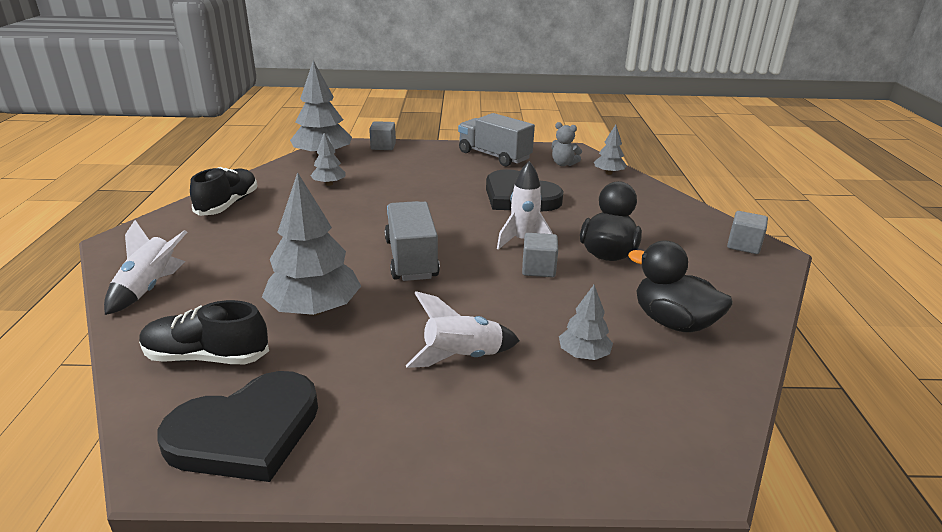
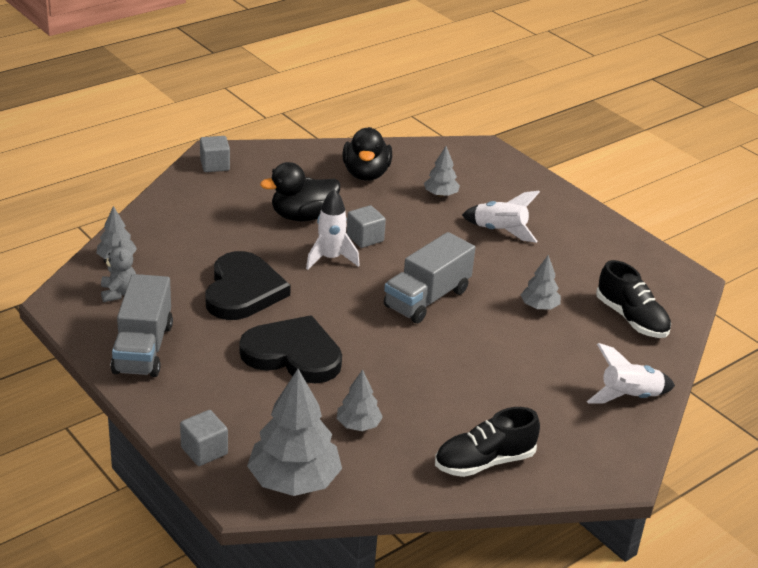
camera: 130 degrees left, 5 degrees up
black heart [157,371,318,482] -> black heart moved to [239,315,342,383]
grey tree [262,172,361,315] -> grey tree [521,255,561,310], size x0.52

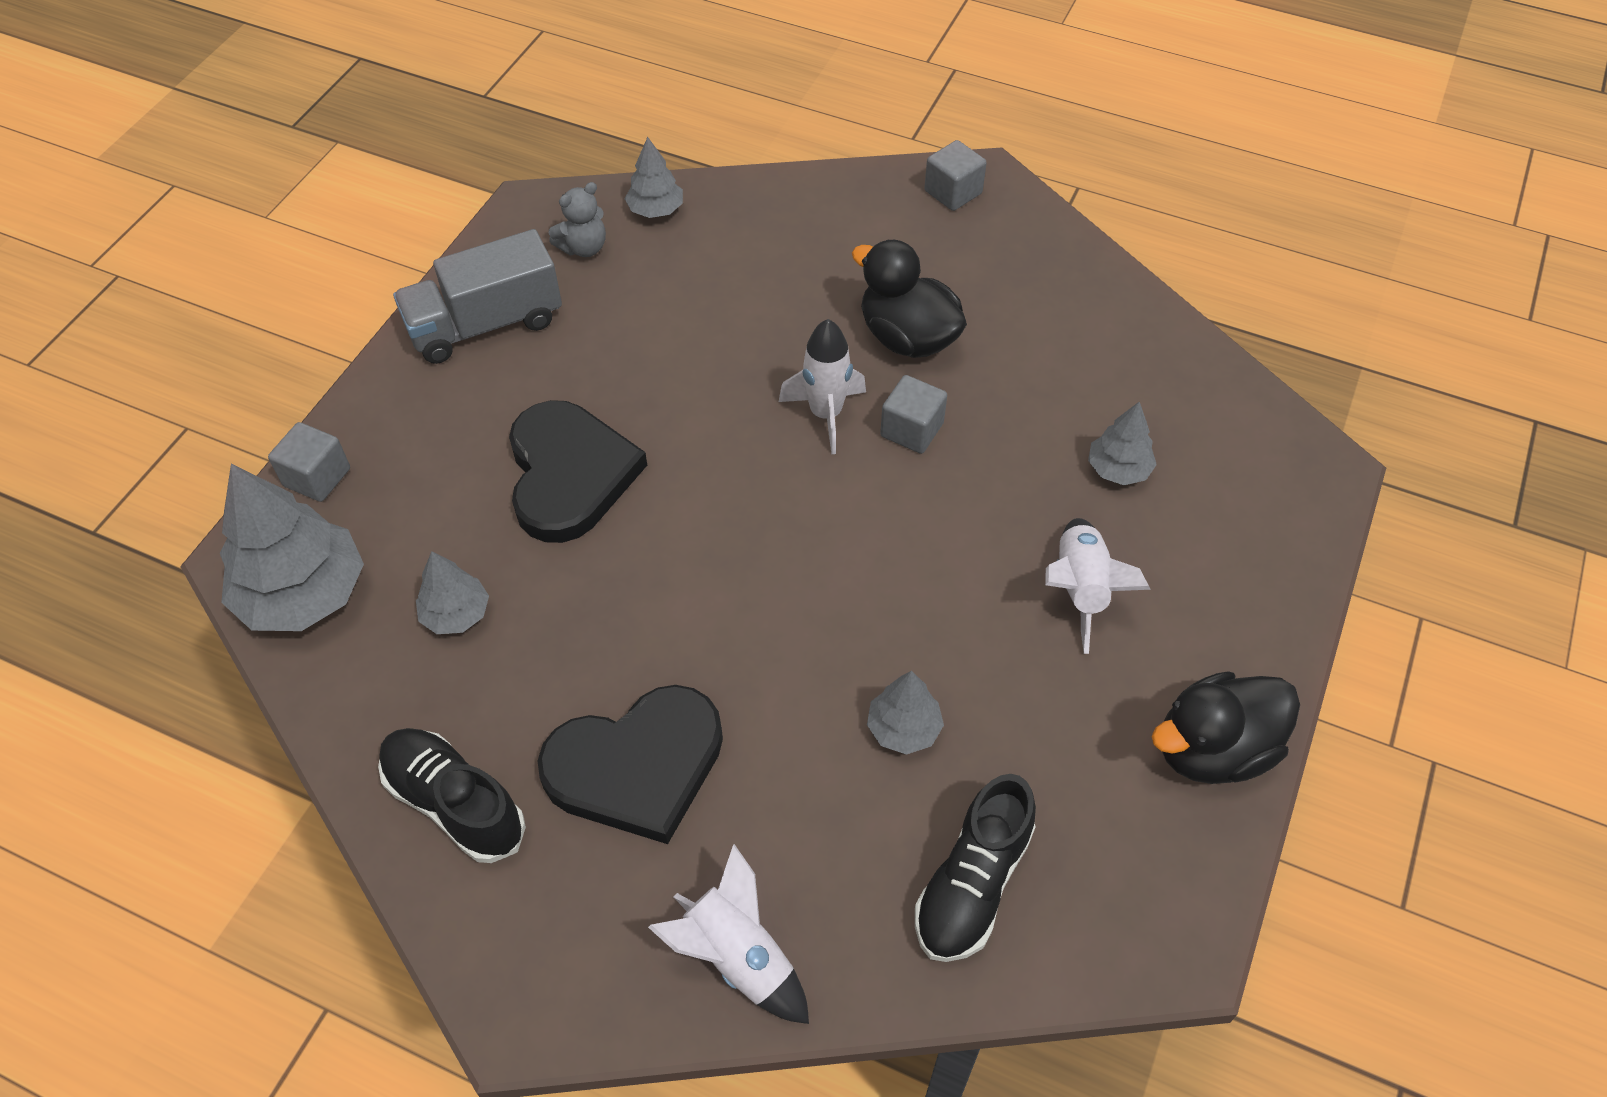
camera: 65 degrees right, 20 degrees up
black heart [205,251,291,320] -> black heart moved to [538,685,723,844]
black duck [343,127,392,181] -> black duck moved to [1151,671,1300,784]
grey truck [384,232,475,323] -> none

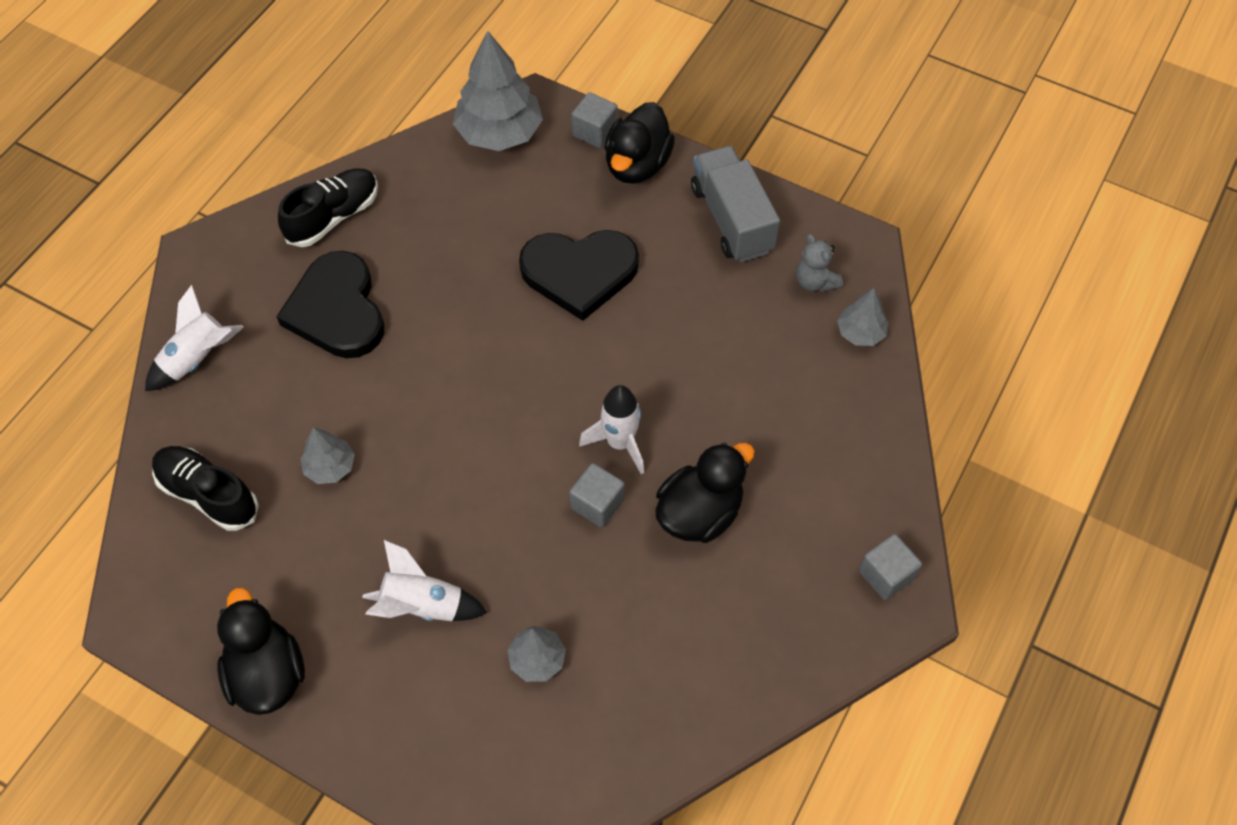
camera: 95 degrees right, 5 degrees up
grey tree [416,551,489,634] -> none
none -> black duck [605,102,675,184]

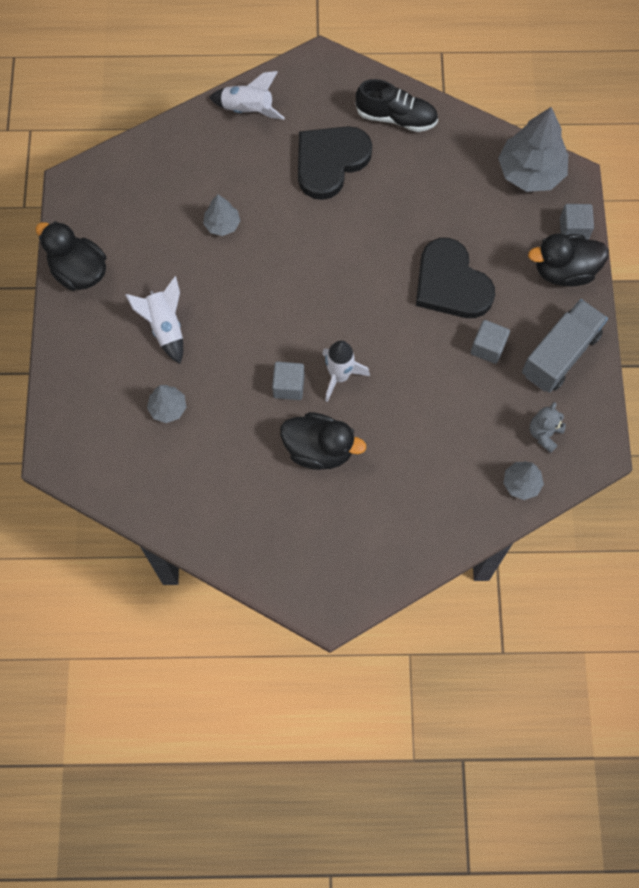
camera: 60 degrees right, 10 degrees up
black shoe [152,446,259,531] -> none
black duck [217,588,305,715] -> black duck turned 90 degrees counterclockwise [35,221,106,291]
grey cube [859,534,922,600] -> grey cube moved to [471,320,510,364]

